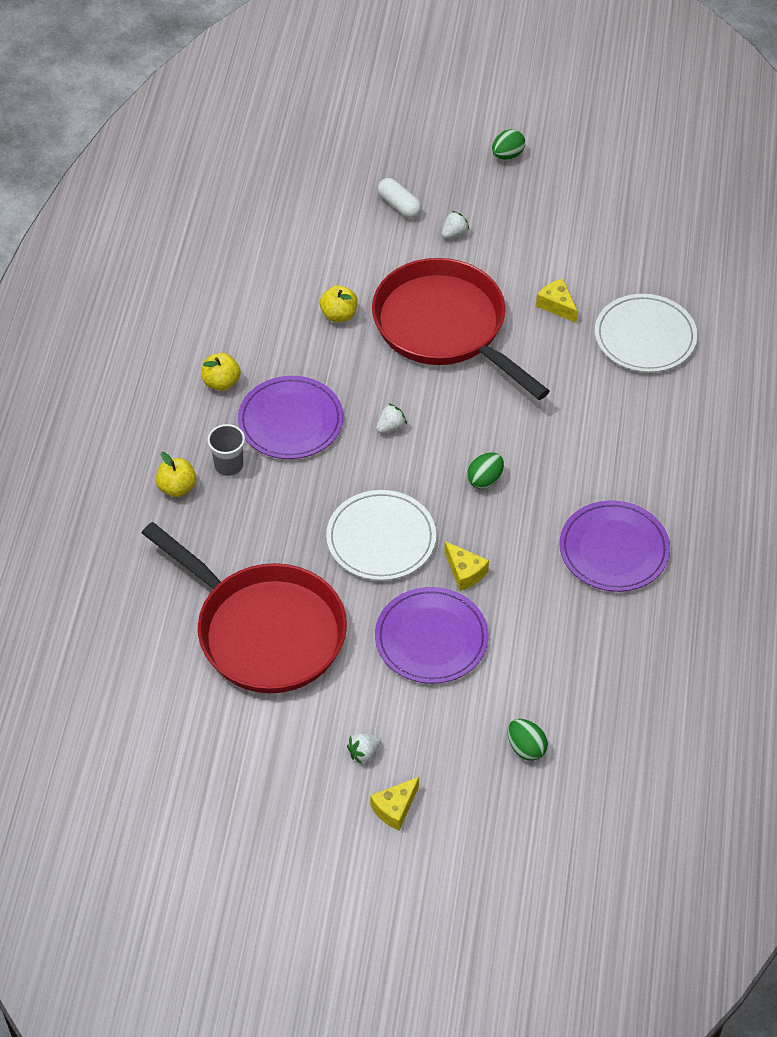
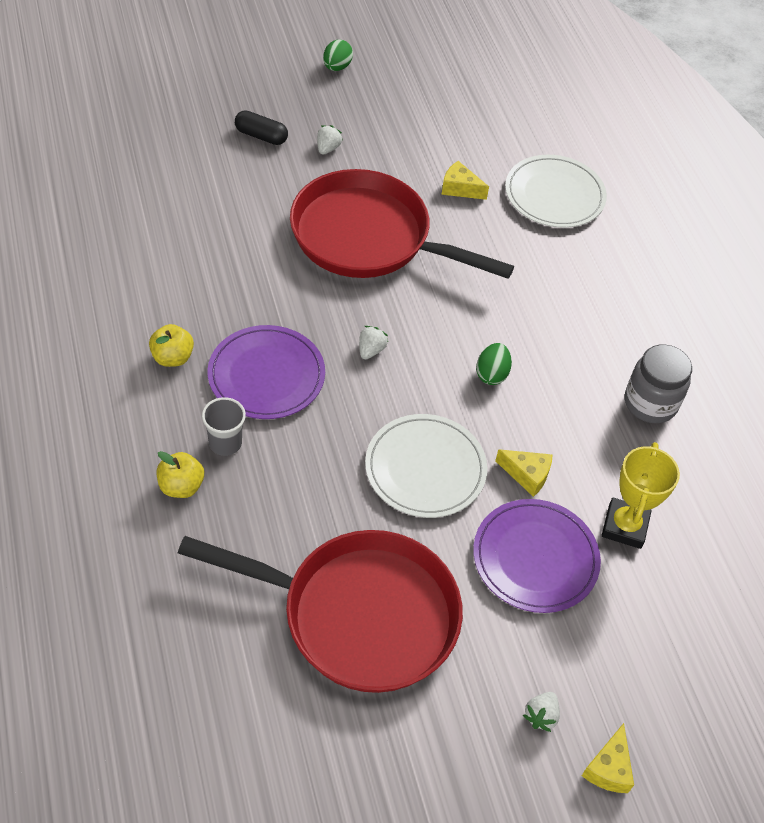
camera: 30 degrees left, 0 degrees up
yellow apple [320,285,358,322] -> none
white capsule [378,178,422,218] -> black capsule [235,110,288,145]
green egg [508,719,548,761] -> none
purple plate [559,500,670,592] -> grey jar [625,344,692,423]
none -> yellow trophy [602,442,680,549]

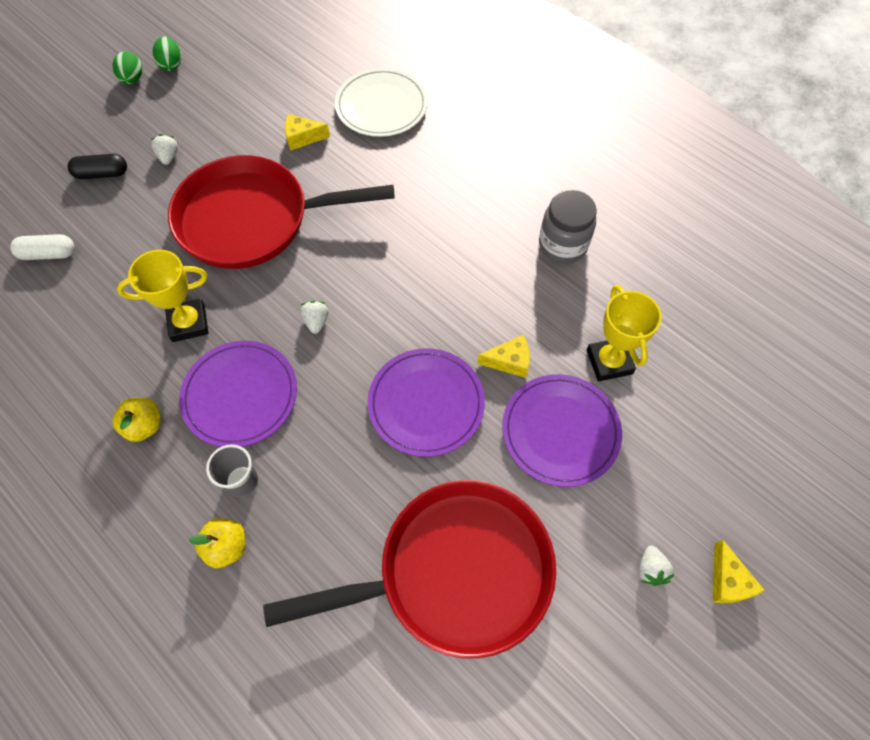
camera: 25 degrees left, 10 degrees up
white plate [365,414,487,518] -> purple plate [368,348,485,457]
green egg [476,343,512,385] -> green egg moved to [152,37,181,71]
none -> white capsule [10,234,74,260]
none -> yellow trophy [117,250,209,342]

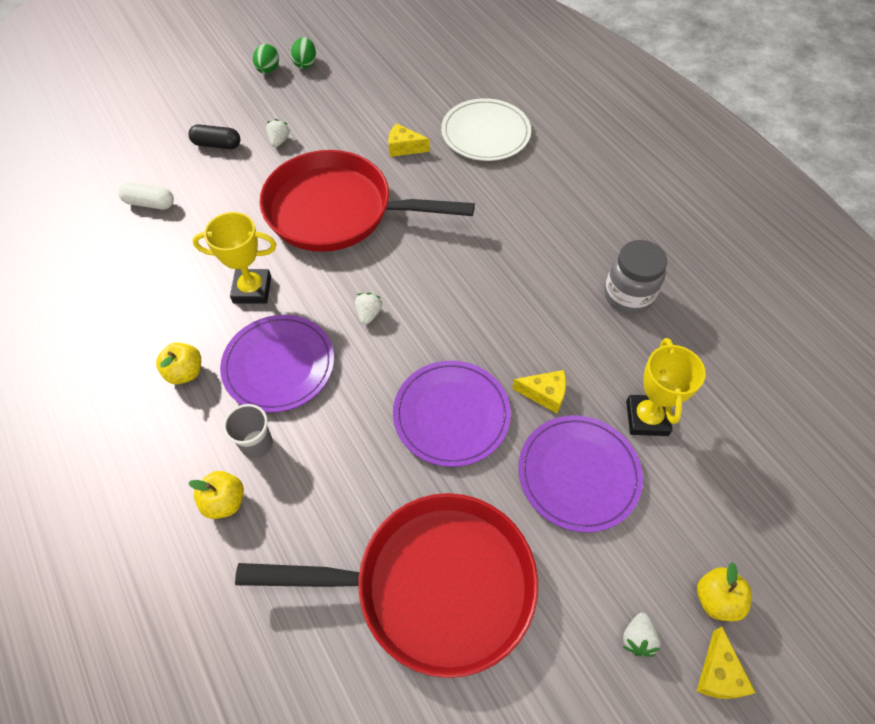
camera: 15 degrees right, 5 degrees down
none -> yellow apple [697,562,752,621]

